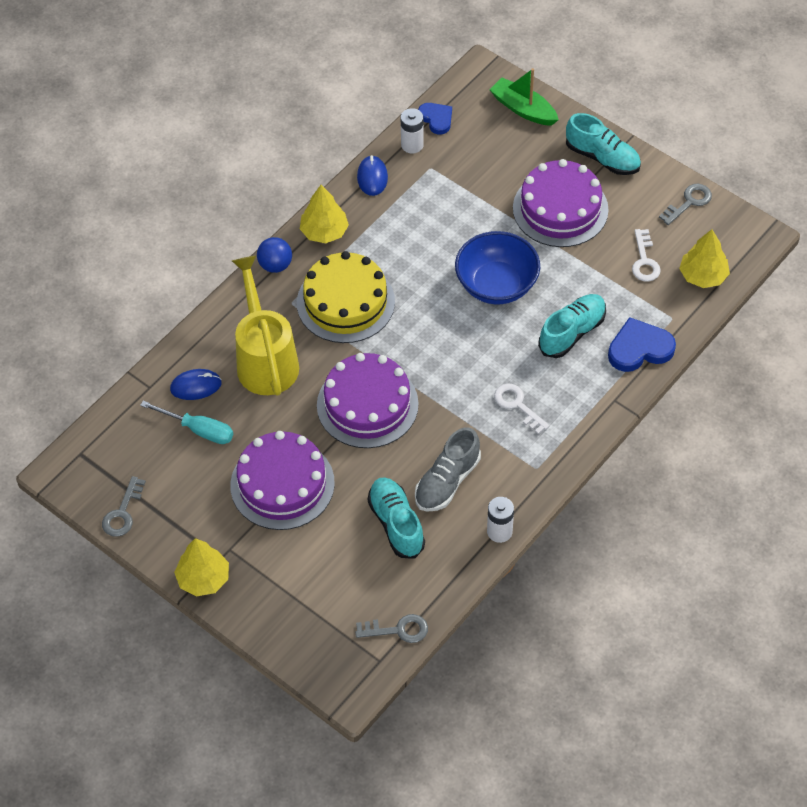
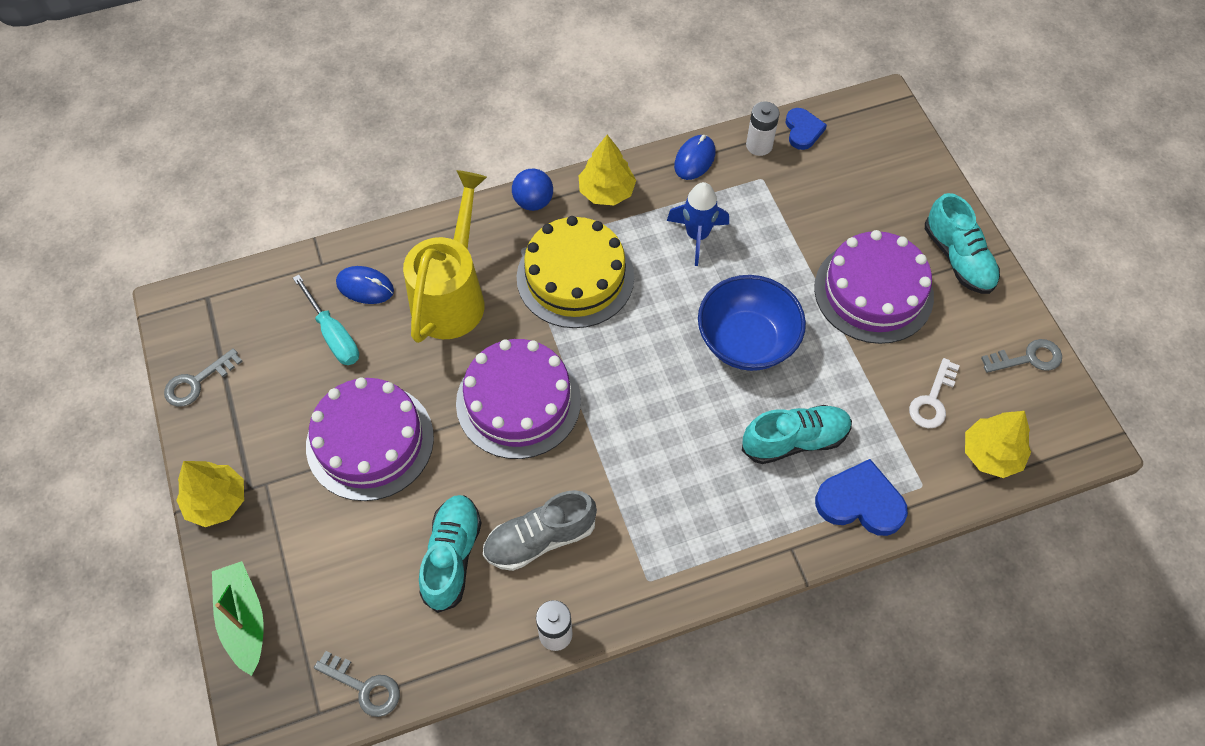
camera: 30 degrees right, 5 degrees up
green boat [489,68,559,126] -> green boat moved to [212,561,264,676]
white key [494,383,549,434] -> none
none -> blue rocket [667,182,729,266]

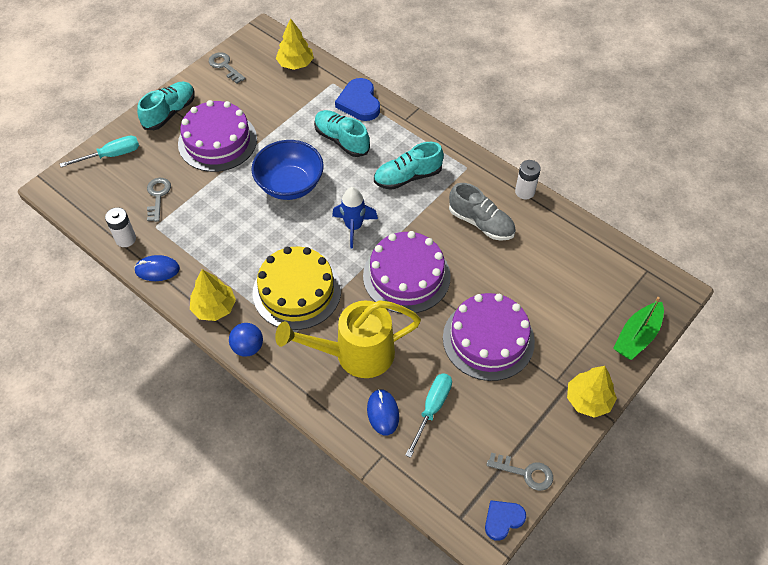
camera: 120 degrees left, 5 degrees down
grey key [314,651,400,717] -> grey key moved to [147,178,171,222]
turquoise shoe [419,495,482,613] -> turquoise shoe moved to [374,142,444,190]
blue rocket [667,182,729,266] -> blue rocket moved to [332,187,378,249]
blue heart [786,108,827,150] -> blue heart moved to [485,501,526,541]
white key [909,358,960,428] -> none
none -> turquoise screwdriver [60,136,139,167]

